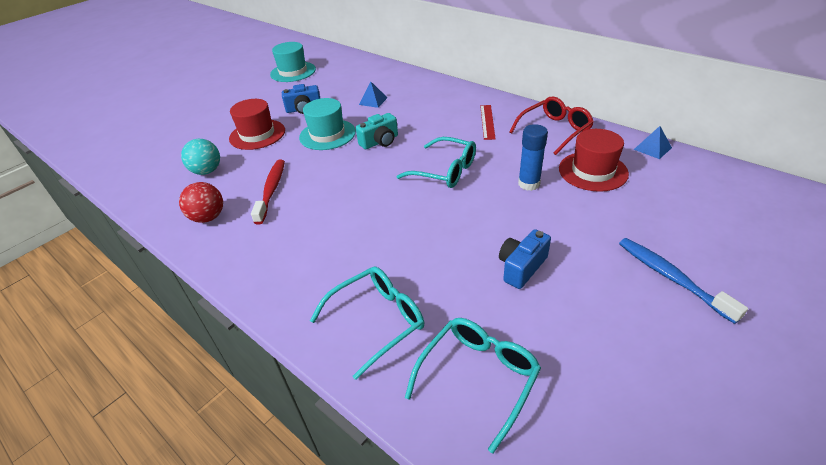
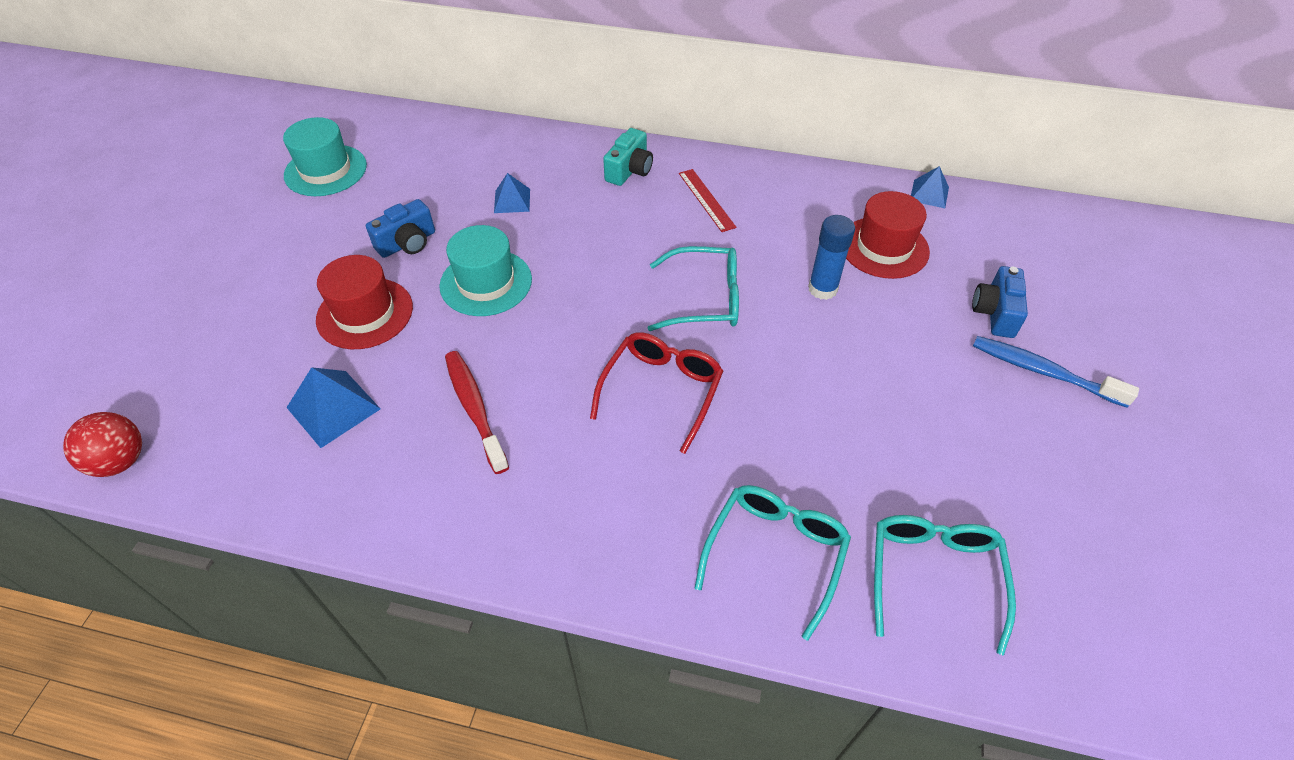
camera: 30 degrees left, 10 degrees up
red ball [179,182,223,223] -> red ball moved to [63,412,142,477]
turquoise ball [181,139,220,175] -> blue pyramid [286,367,381,448]
turquoise camera [356,113,398,149] -> turquoise camera moved to [603,128,653,186]
blue camera [499,229,551,289] -> blue camera moved to [972,266,1028,338]
red glasses [510,97,594,155] -> red glasses moved to [590,332,723,454]

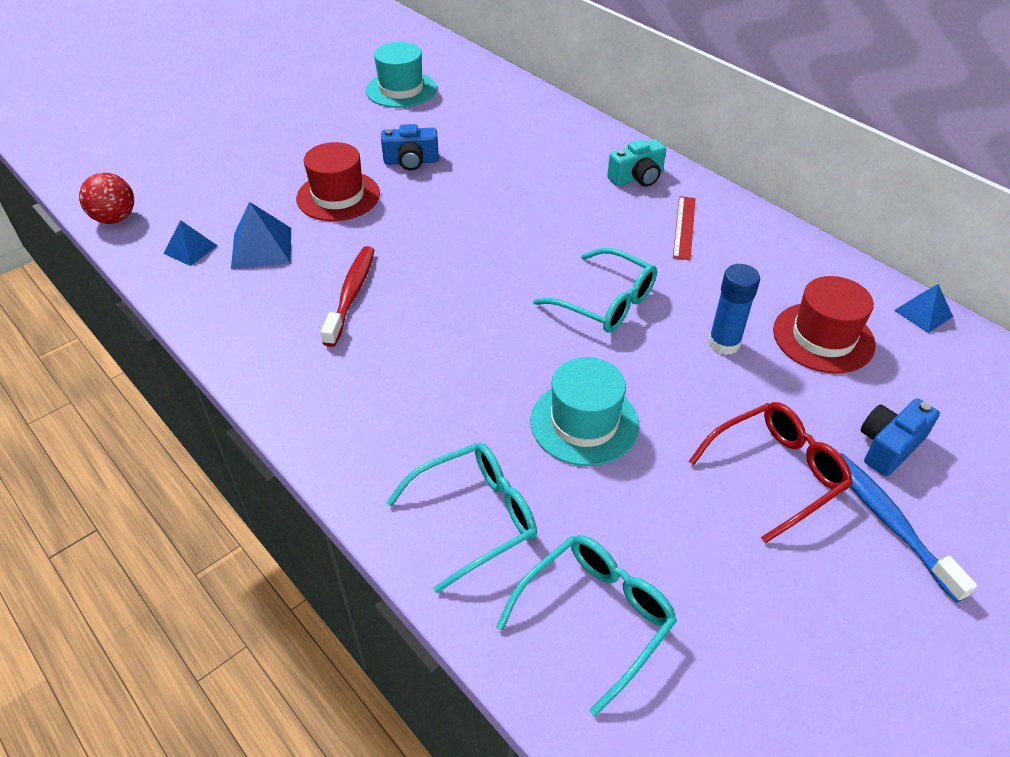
camera: 35 degrees right, 5 degrees down
turquoise hat [439,225,532,316] -> turquoise hat moved to [530,357,639,466]
blue pyramid [494,173,530,213] -> blue pyramid moved to [164,220,218,266]
red glasses [590,332,723,454] -> red glasses moved to [689,402,853,543]

